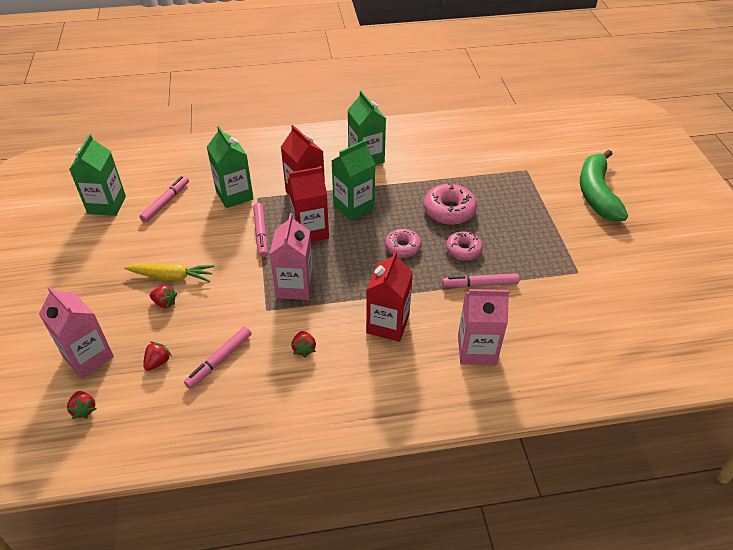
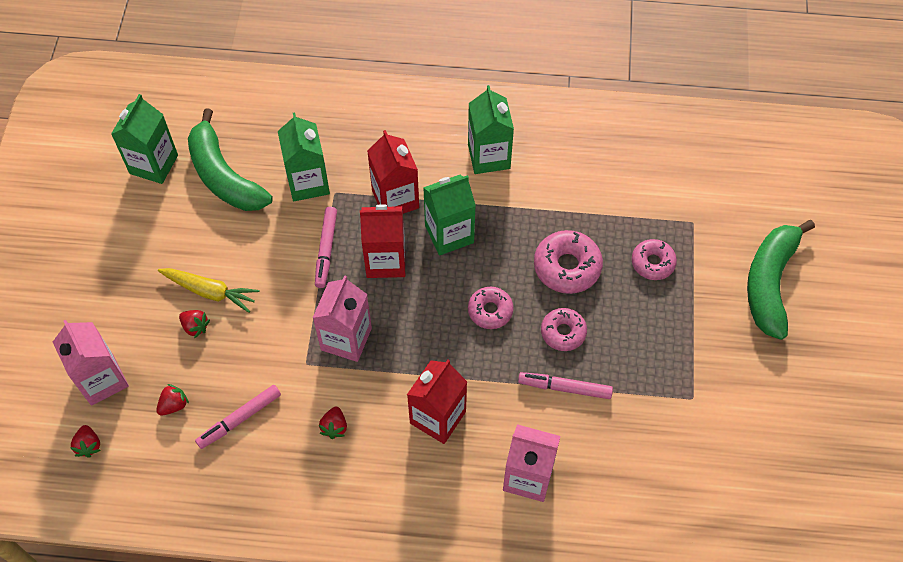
camera: 15 degrees right, 15 degrees up
pink marker [139,176,189,223] -> green banana [188,108,273,211]
none -> pink donut [632,239,677,280]

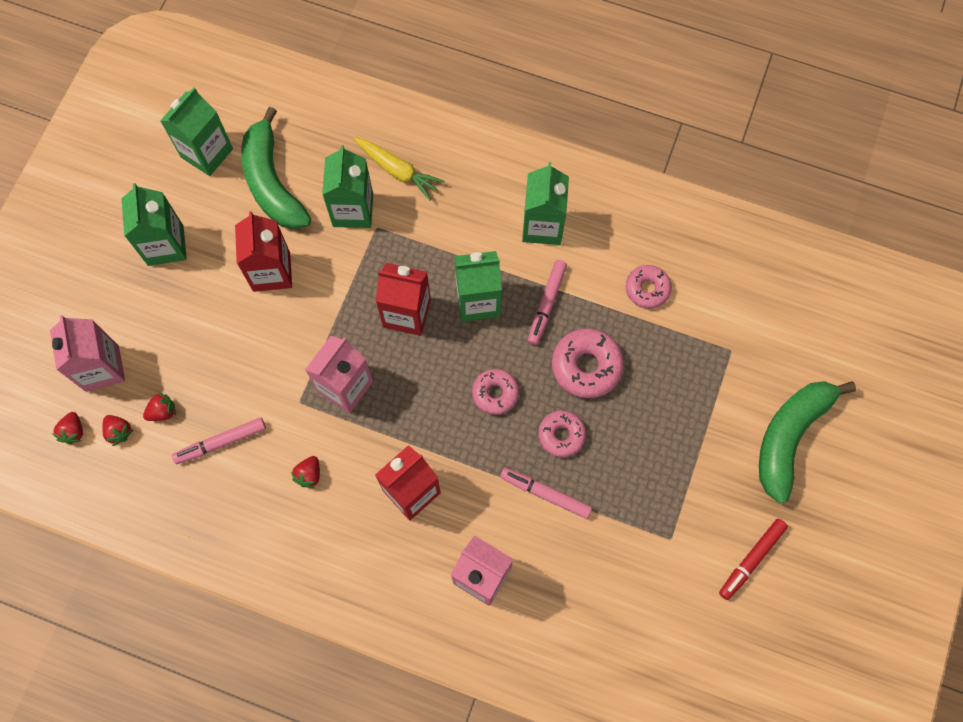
camera: 15 degrees right, 10 degrees up
yellow carrot [158,268,259,313] -> yellow carrot moved to [354,137,445,200]
red strawberry [179,310,210,338] -> red strawberry moved to [102,415,133,446]
pink marker [315,207,337,288] -> pink marker moved to [528,260,567,345]
red carton [367,130,419,214] -> red carton moved to [235,211,292,292]
pink donut [632,239,677,280] -> pink donut moved to [626,265,672,309]
none -> green carton [122,183,187,266]
none -> red marker [719,519,788,600]

